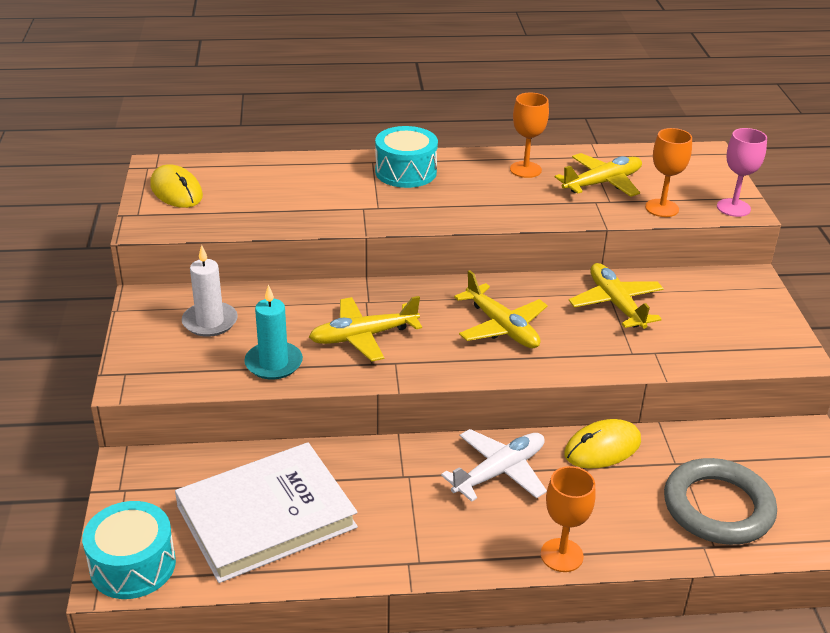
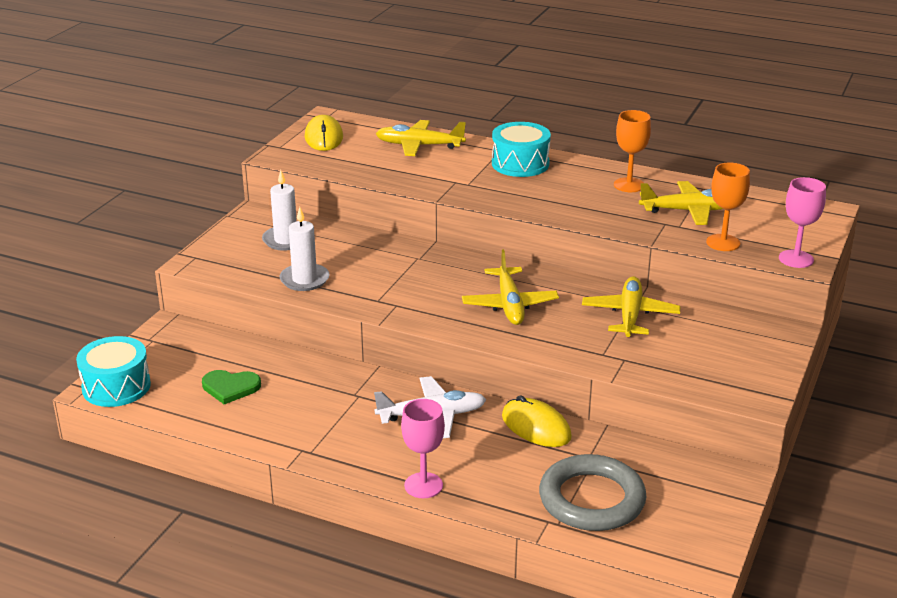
camera: 30 degrees right, 5 degrees down
white book [175,442,358,583] -> green heart [202,370,261,404]
turquoise candle [244,285,303,380] -> white candle [279,207,330,291]
yellow plane [309,296,422,362] -> yellow plane moved to [376,120,466,156]
orange goblet [541,466,596,572] -> pink goblet [401,399,445,498]
yellow mouse [564,419,641,469] -> yellow mouse turned 45 degrees clockwise [502,395,572,447]

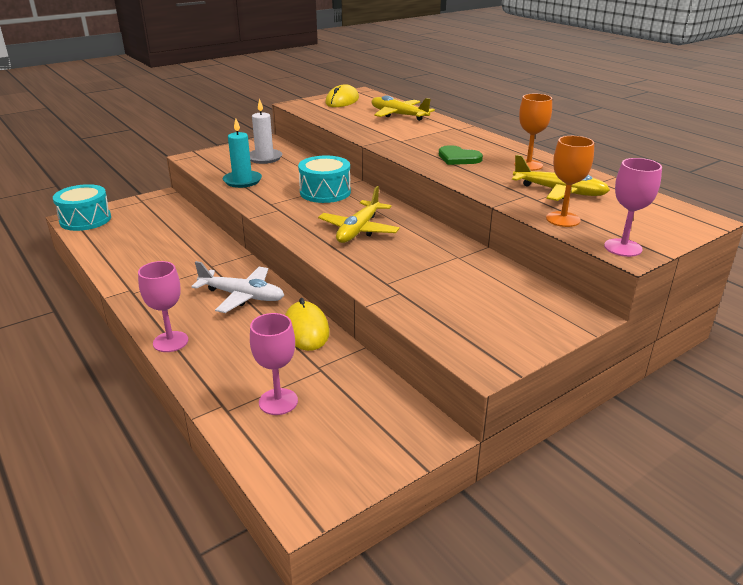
camera: 30 degrees right, 0 degrees up
green heart [202,370,261,404] -> green heart moved to [439,145,483,165]
white candle [279,207,330,291] -> turquoise candle [223,119,262,188]
turquoise drum [492,122,551,177] -> turquoise drum moved to [298,156,351,203]
grey ring [539,454,646,531] -> pink goblet [250,313,298,415]
yellow plane [582,276,680,337] -> none

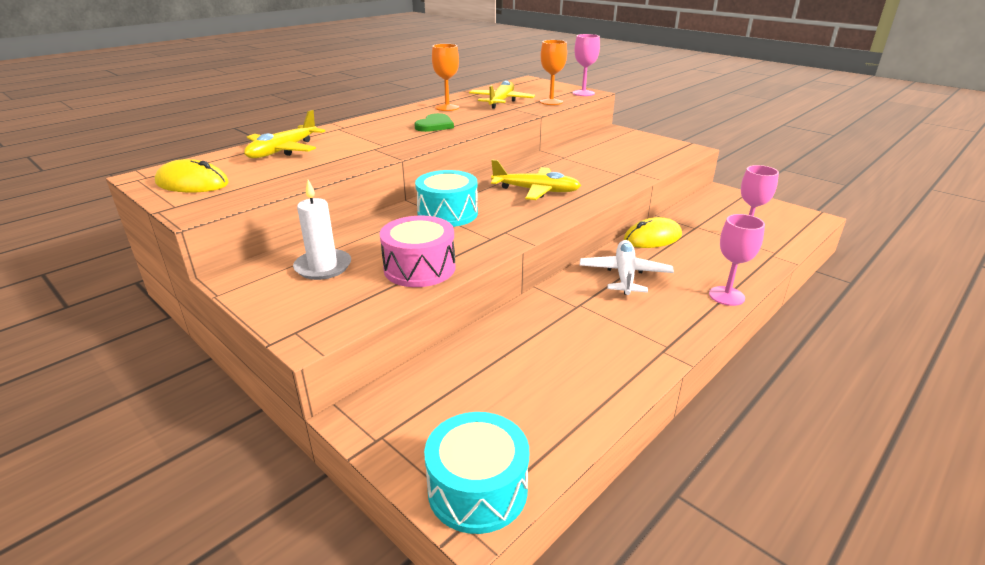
camera: 100 degrees left, 0 degrees up
turquoise candle [223,119,262,188] -> pink drum [380,216,455,287]

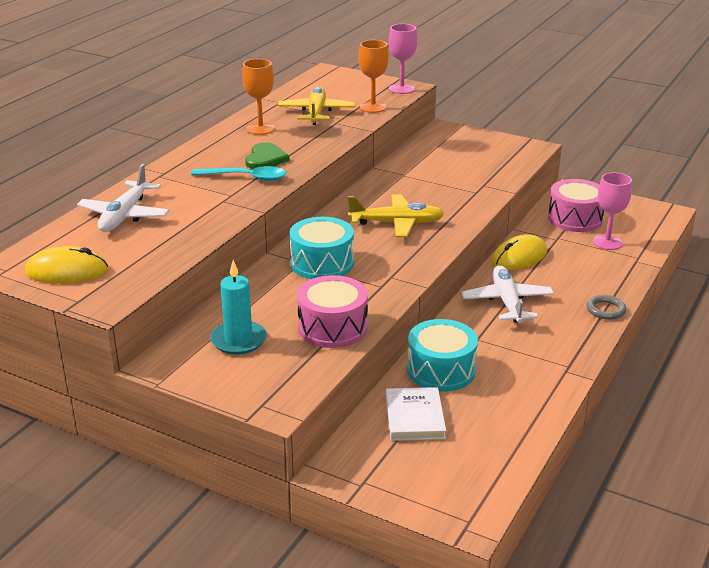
camera: 15 degrees left, 0 degrees up
yellow plane [244,110,325,158] -> white plane [77,164,170,232]
white candle [293,180,351,280] -> turquoise candle [210,260,267,355]
turquoise drum [424,412,529,534] -> turquoise drum moved to [407,319,478,392]
pink goblet [709,214,765,306] -> grey ring [586,295,626,320]
none -> turquoise spoon [191,166,287,181]
none -> white book [386,387,446,441]
none -> pink drum [548,179,604,232]

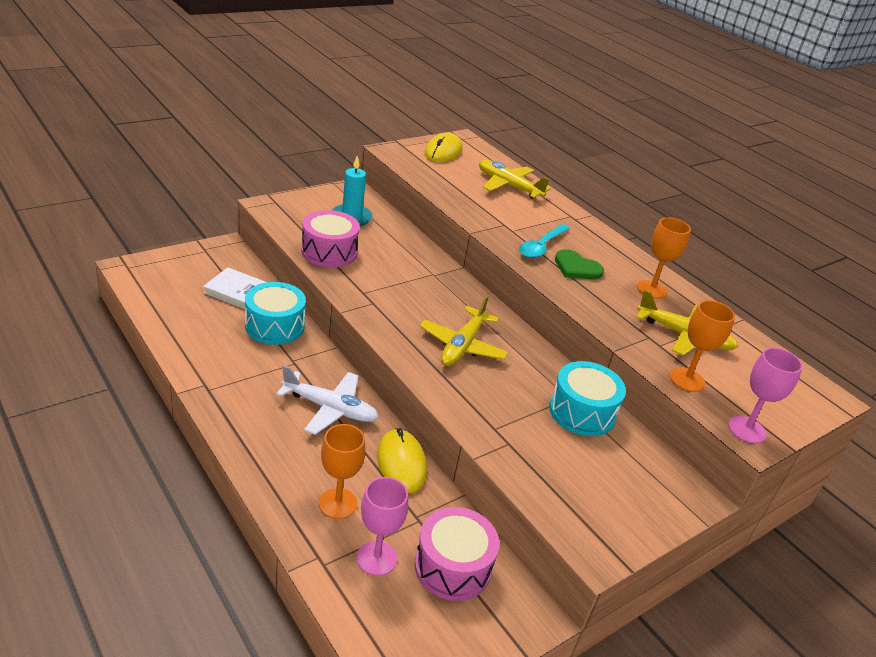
camera: 110 degrees right, 5 degrees up
white plane [77,164,170,232] -> yellow plane [479,160,551,199]
turquoise drum [290,217,354,279] -> turquoise drum moved to [549,361,626,436]
grey ring [586,295,626,320] -> none
none -> orange goblet [319,424,366,519]

